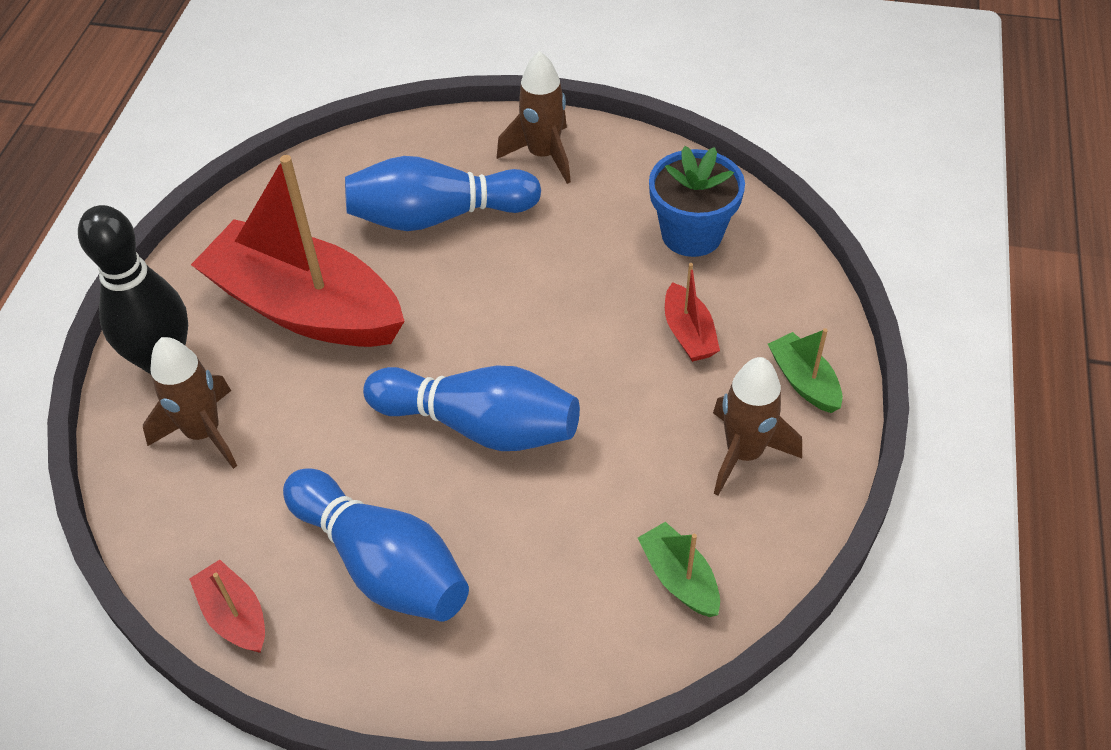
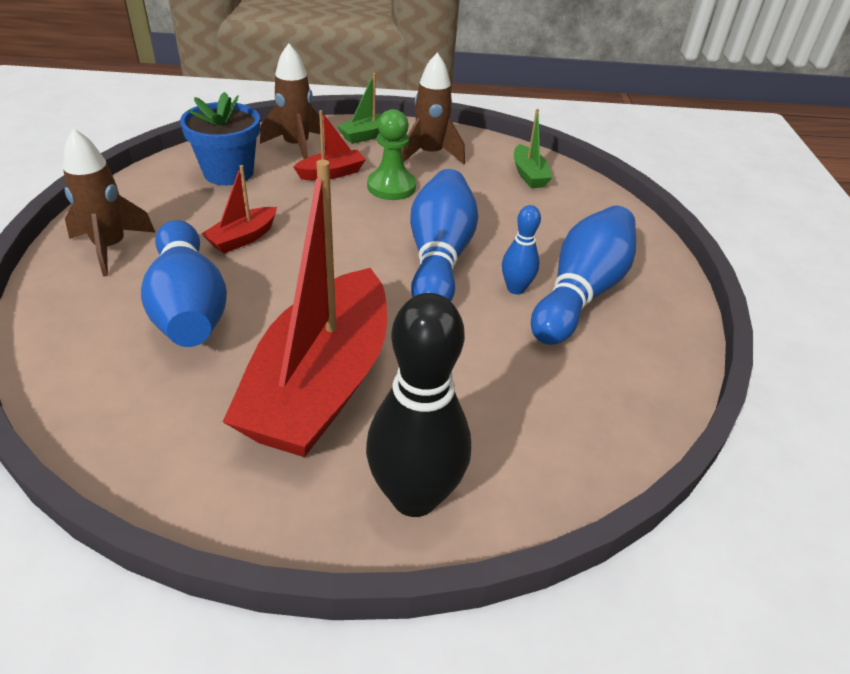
camera: 105 degrees left, 10 degrees down
brown rocket [143,337,237,469] -> brown rocket moved to [260,43,320,159]
red boat [189,560,265,653] -> red boat moved to [201,165,277,253]
green boat [638,522,720,617] -> green boat turned 60 degrees counterclockwise [514,109,553,188]
none -> green pawn [367,109,416,200]
none -> blue bowling pin [502,205,541,294]

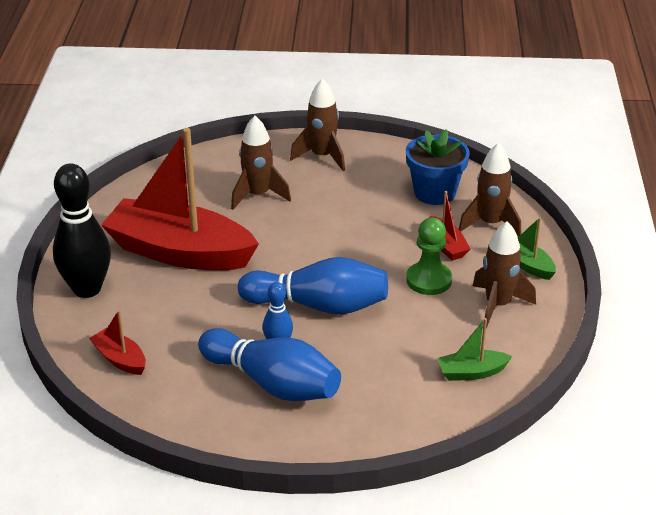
camera: 95 degrees right, 5 degrees down
blue bowling pin [141,220,227,347] -> brown rocket [231,116,291,210]
red boat [201,165,277,253] -> red boat moved to [89,310,146,375]

